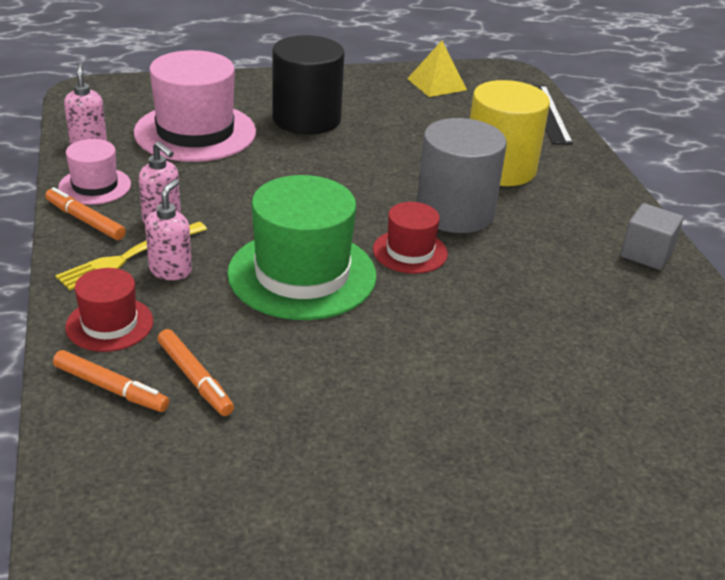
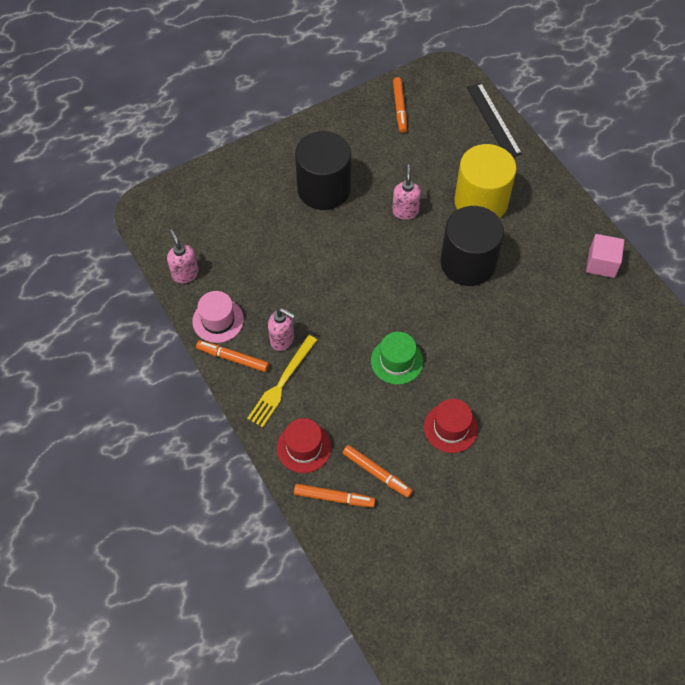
camera: 15 degrees left, 25 degrees up
pink hat [134,50,256,162] -> none
pink soap dispenser [145,179,192,280] -> pink soap dispenser moved to [392,164,421,220]
green hat [227,175,377,320] -> green hat [371,332,423,385], size x0.53
red hat [373,202,448,274] -> red hat moved to [424,399,478,453]
yellow pyramid [407,41,467,97] -> orange marker [393,77,407,133]
grey cylinder [417,118,507,233] -> black cylinder [441,206,504,286]
grey cube [620,203,683,270] -> pink cube [586,234,625,278]

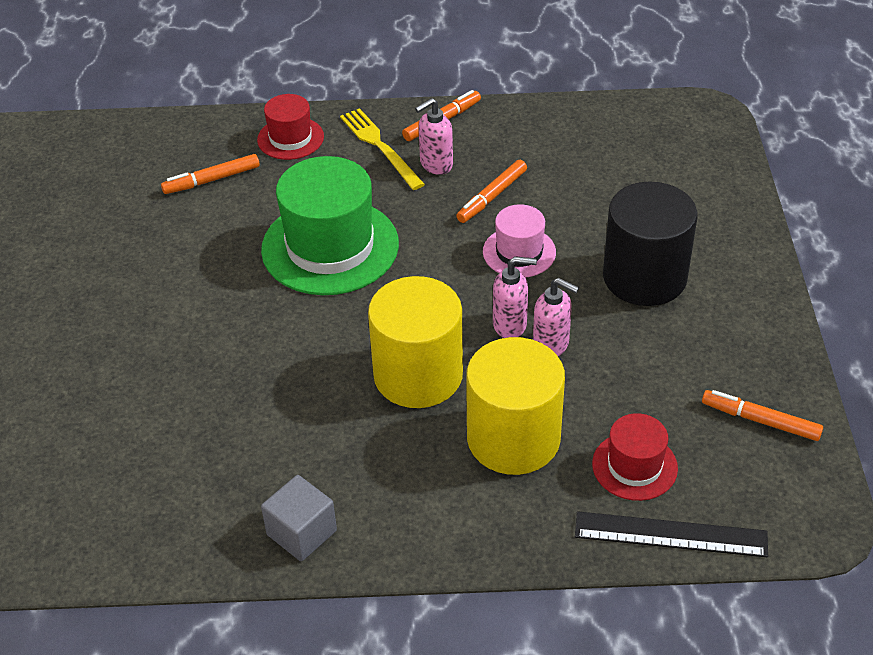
camera: 120 degrees right, 15 degrees down
pink soap dispenser [167,229,199,284] -> pink soap dispenser moved to [493,256,537,338]
pink hat [192,291,244,343] -> pink hat moved to [483,204,556,277]
orange marker [294,484,375,507] -> orange marker moved to [456,160,527,223]
green hat [371,332,423,385] -> green hat [261,156,399,295], size x1.89
red hat [424,399,478,453] -> red hat moved to [592,413,678,501]
black cylinder [441,206,504,286] -> yellow cylinder [368,276,463,408]
pink cube [586,234,625,278] -> grey cube [261,475,337,561]

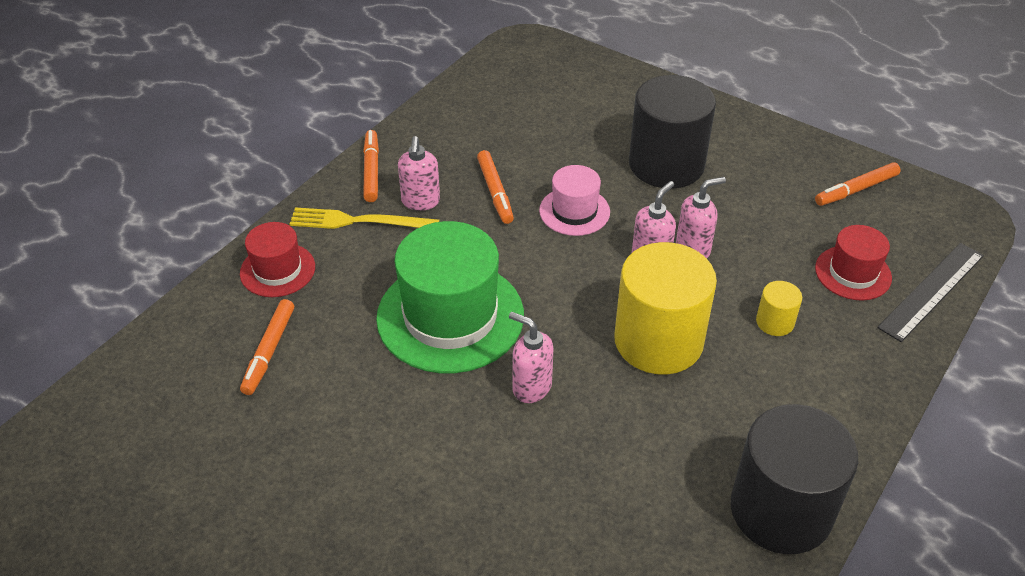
camera: 55 degrees left, 0 degrees up
grey cube [261,475,337,561] -> black cylinder [730,404,858,554]
yellow cylinder [466,337,565,475] -> yellow cylinder [756,281,802,336], size x0.43
none -> pink soap dispenser [509,312,553,403]

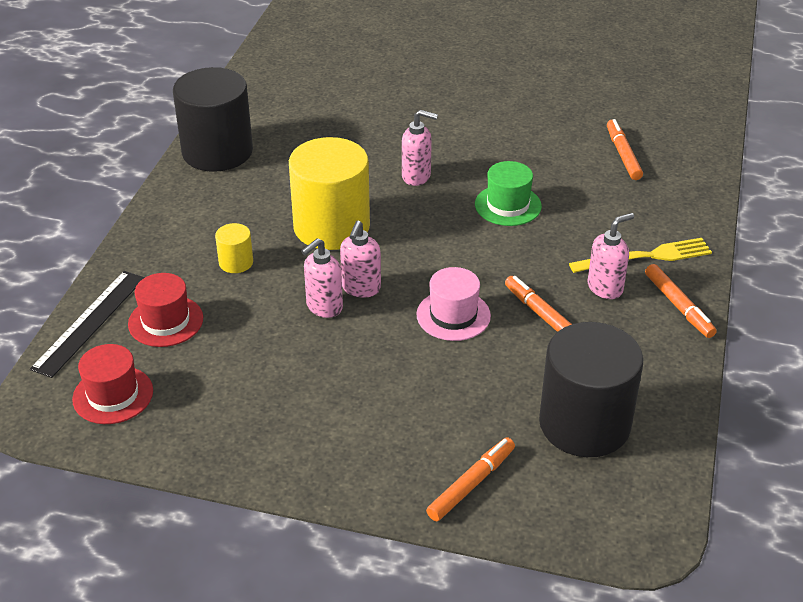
camera: 160 degrees right, 5 degrees down
red hat [240,222,315,297] -> red hat moved to [72,344,153,424]
green hat [376,221,524,373] -> green hat [475,161,542,226], size x0.53
pink soap dispenser [398,136,440,211] -> pink soap dispenser turned 75 degrees clockwise [588,213,634,299]
black cylinder [629,75,716,189] -> black cylinder moved to [539,322,644,457]
orange marker [815,162,901,206] -> orange marker moved to [426,438,515,521]

